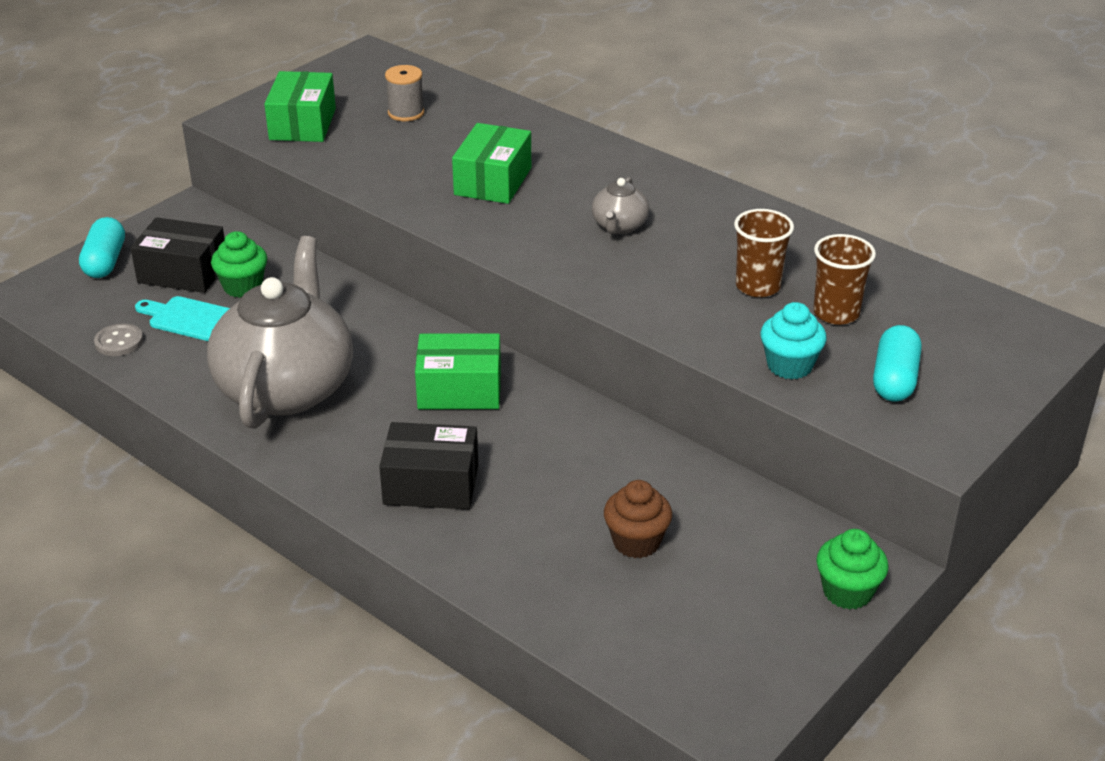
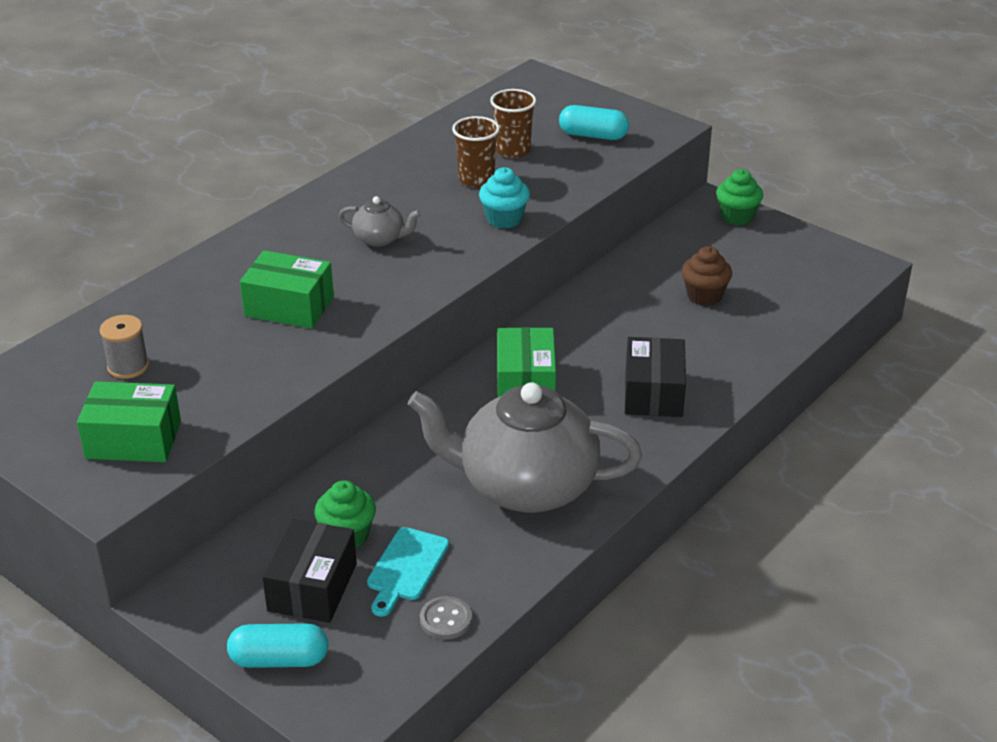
camera: 90 degrees left, 0 degrees up
turquoise cupcake [760,302,827,380] -> turquoise cupcake moved to [479,167,530,229]

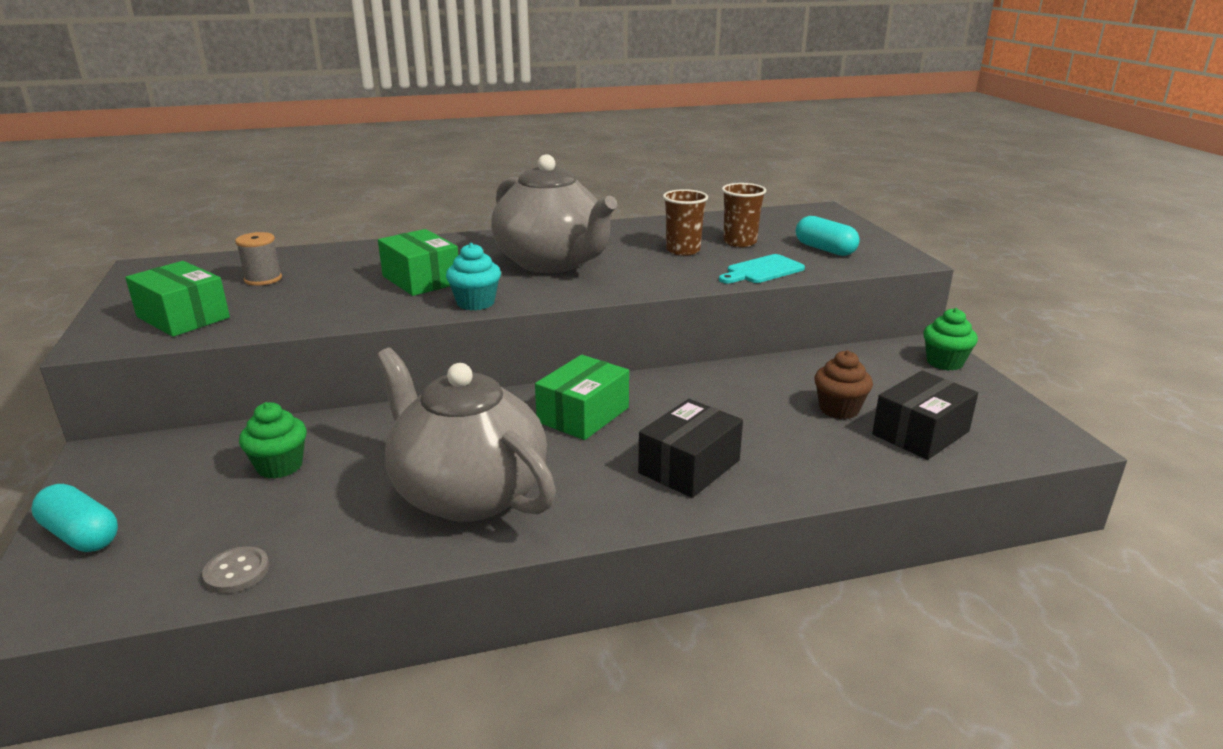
camera: 35 degrees right, 10 degrees down
black box [262,519,357,623] -> black box moved to [872,370,978,460]
grey teapot [339,196,421,247] -> grey teapot [491,154,617,273], size x2.35
turquoise cutting board [367,527,449,617] -> turquoise cutting board moved to [719,254,805,283]
turquoise cupcake [479,167,530,229] -> turquoise cupcake moved to [446,243,501,310]

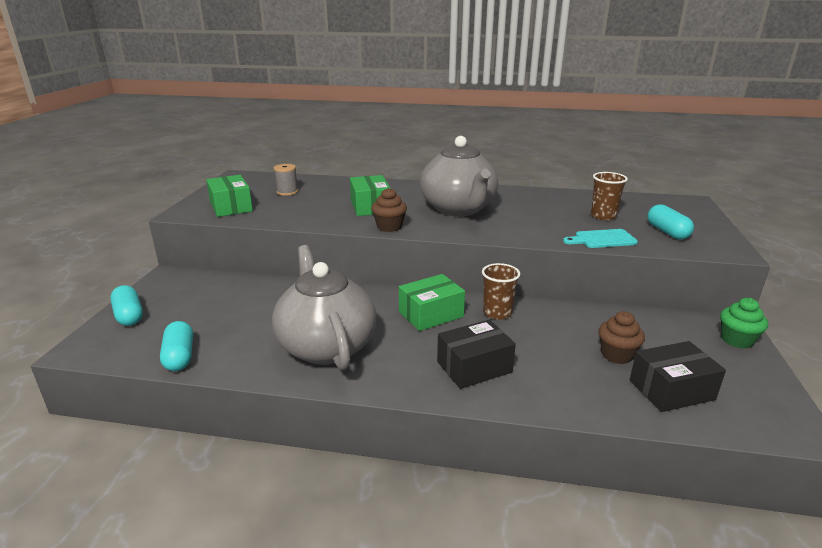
camera: 25 degrees right, 0 degrees up
grey button [202,546,269,594] -> turquoise capsule [160,321,193,371]
green cupcake [239,402,307,479] -> none
turquoise cupcake [446,243,501,310] -> brown cupcake [371,188,407,232]
brown cup [663,189,708,256] -> brown cup moved to [482,263,520,320]

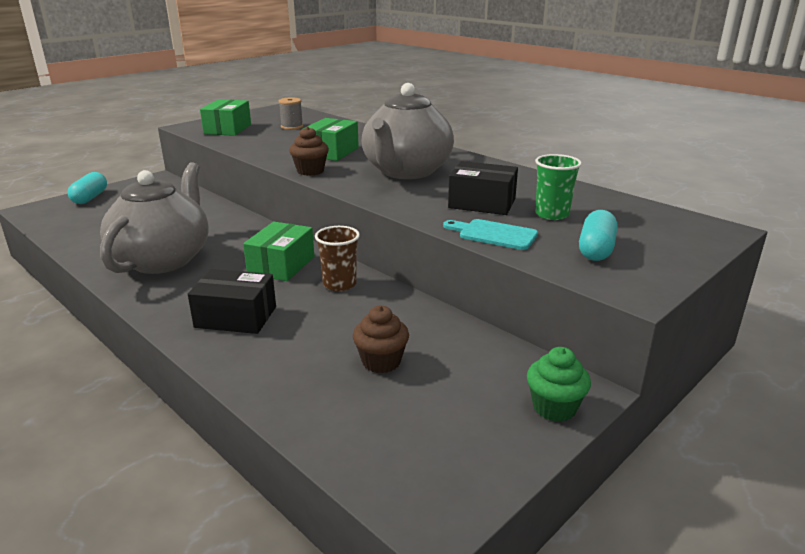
camera: 35 degrees right, 0 degrees up
turquoise capsule [160,321,193,371] -> none
green box [399,274,465,331] -> green box turned 75 degrees counterclockwise [243,222,314,281]
brown cup [591,172,628,220] -> green cup [535,154,582,220]
black box [630,341,726,412] -> black box moved to [448,161,518,215]

